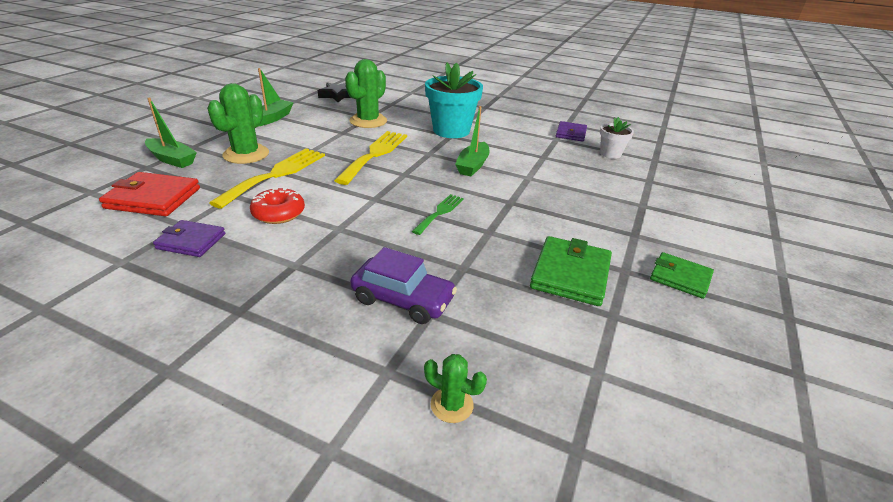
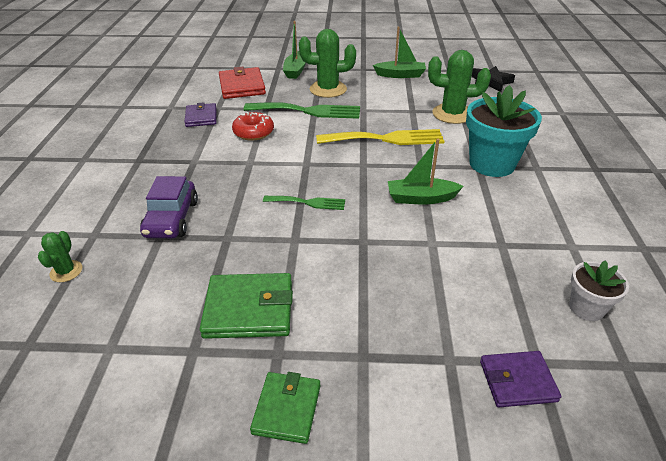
camera: 70 degrees right, 5 degrees up
yellow fork [209,148,325,209] -> green fork [244,102,360,119]
purple wallet [556,121,587,142] -> purple wallet moved to [480,351,561,407]

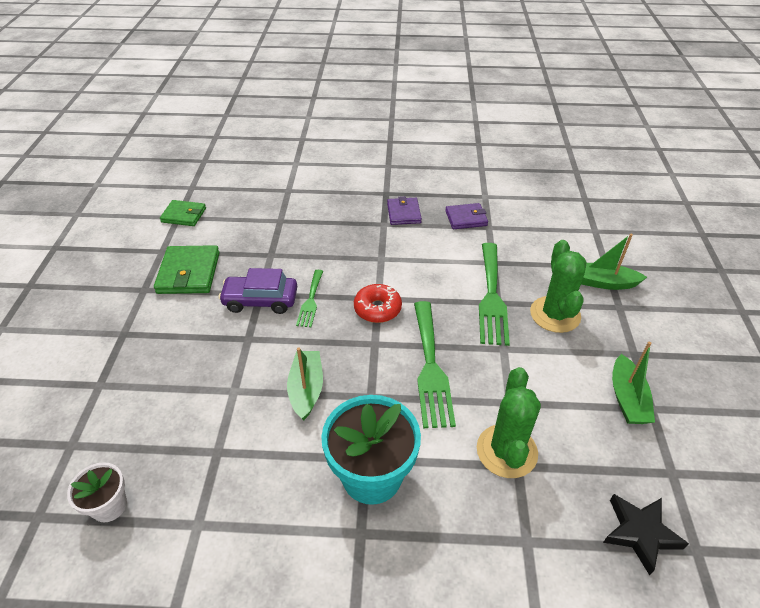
camera: 90 degrees right, 5 degrees up
green cactus [38,231,82,282] -> none
purple car [140,176,198,238] -> purple car moved to [218,268,297,314]
red wallet [219,67,266,99] -> none
red donut [232,112,274,141] -> red donut moved to [354,284,402,323]
green wallet [250,372,320,444] -> green wallet moved to [160,200,206,226]
yellow fork [316,129,445,145] -> green fork [414,301,456,428]
purple wallet [480,351,561,407] -> purple wallet moved to [387,196,422,225]

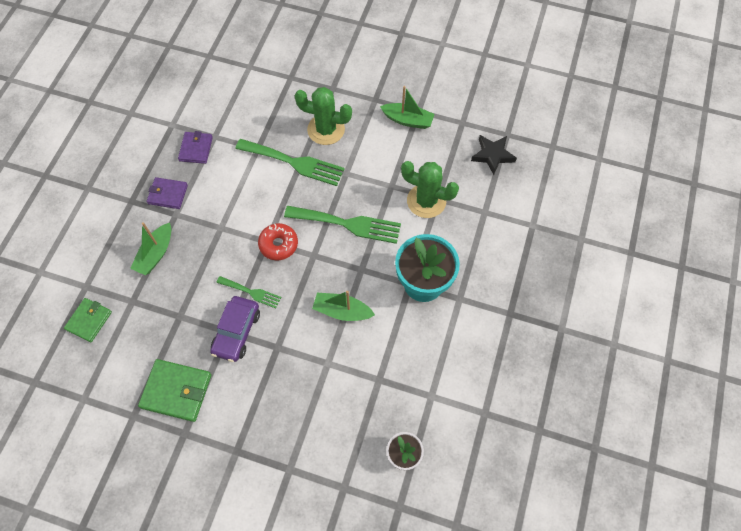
camera: 75 degrees left, 20 degrees up
green wallet [160,200,206,226] -> green wallet moved to [64,298,112,342]
green boat [581,234,647,290] -> green boat moved to [130,222,171,275]

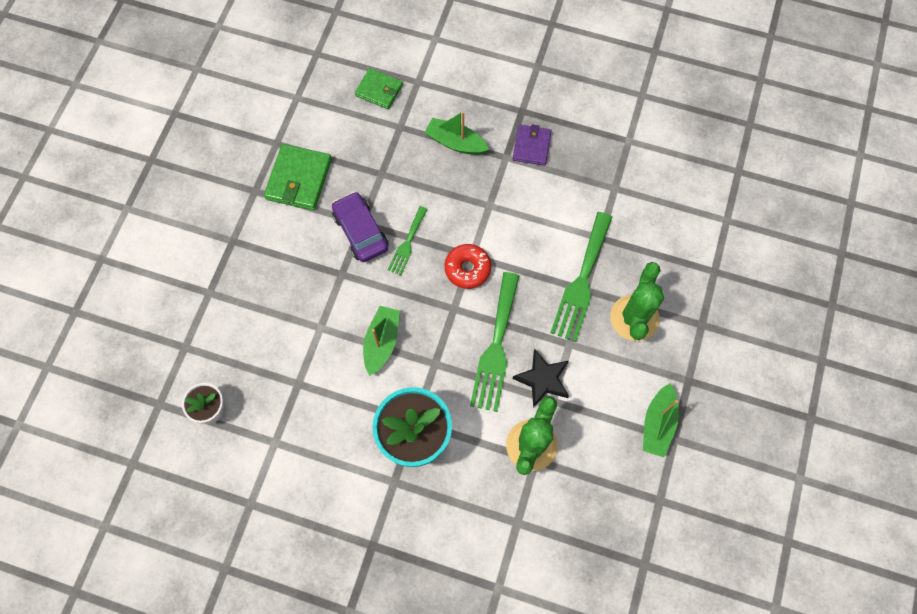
camera: 90 degrees right, 5 degrees up
purple wallet [178,131,213,164] -> none
purple car [210,296,260,362] -> purple car turned 45 degrees clockwise [332,191,389,262]
black star [471,135,517,175] -> black star moved to [512,349,569,408]

